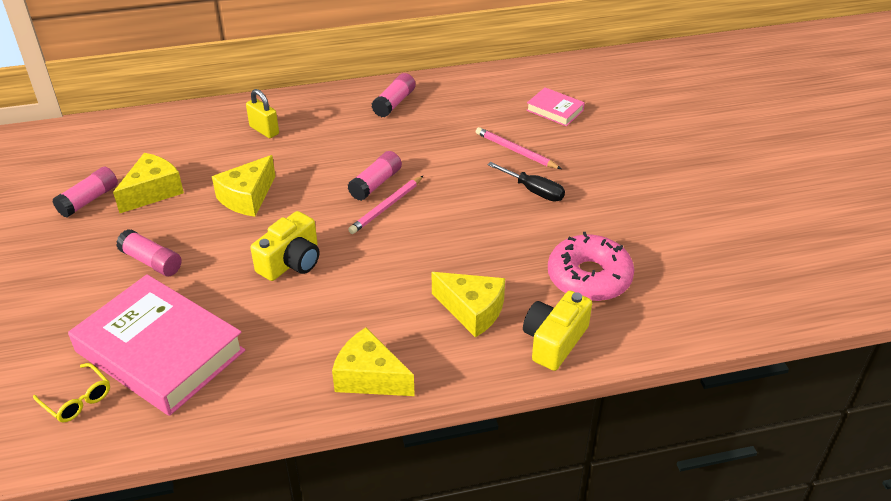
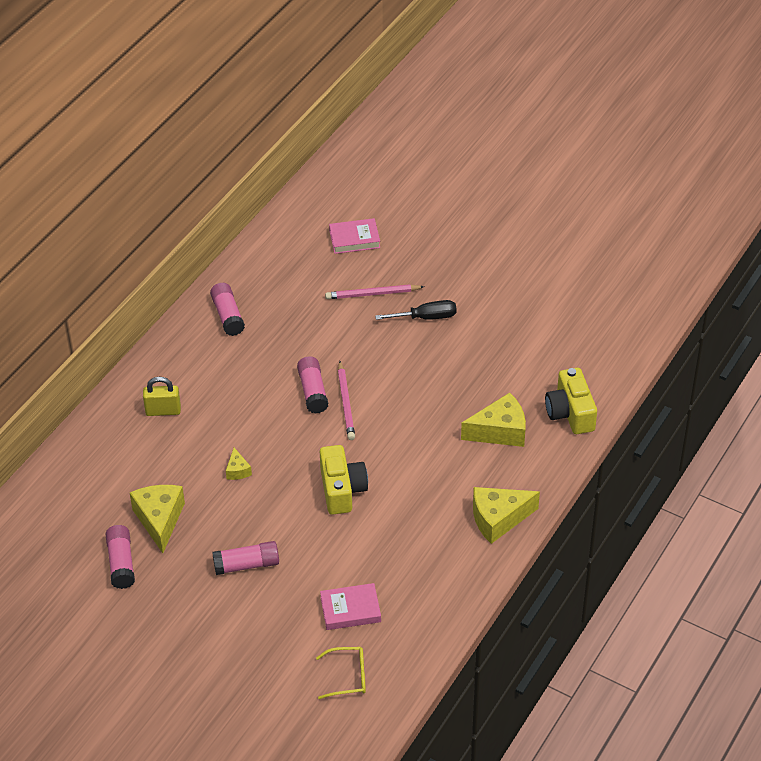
camera: 45 degrees left, 5 degrees up
pink book [68,274,245,416] -> pink book [320,583,381,630], size x0.45
yellow cheese [212,155,275,217] -> yellow cheese [226,448,252,480], size x0.49
pink donut [548,232,634,302] -> none

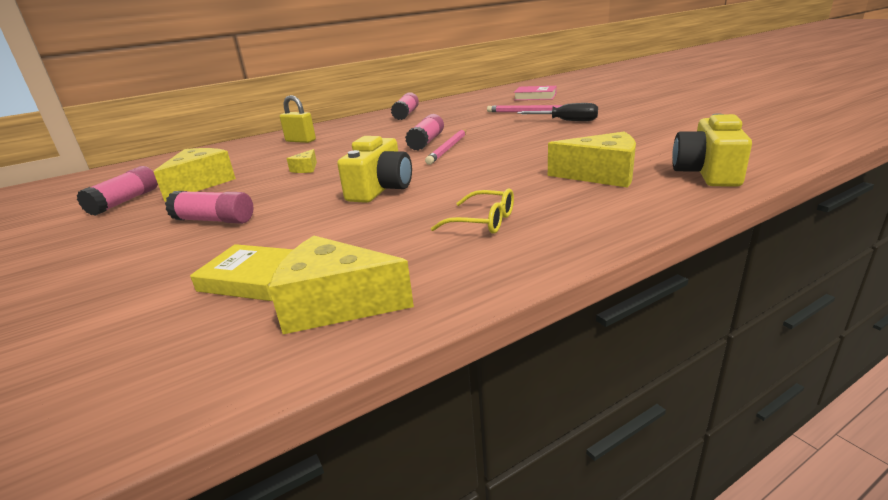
camera: 30 degrees right, 20 degrees down
yellow glasses [316,647,366,699] -> yellow glasses moved to [431,188,514,234]
pink book [320,583,381,630] -> yellow book [190,244,294,301]
yellow cheese [473,487,540,544] -> yellow cheese moved to [269,236,414,334]

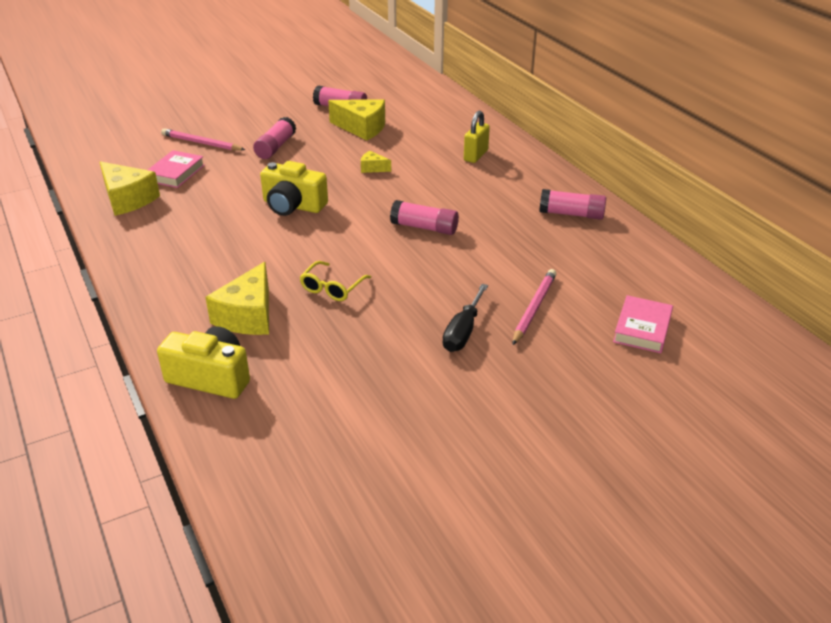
camera: 90 degrees right, 10 degrees up
yellow book [190,244,294,301] -> pink book [148,150,205,188]
yellow cheese [269,236,414,334] -> yellow cheese turned 120 degrees clockwise [100,161,160,216]
pink pencil [425,129,467,165] -> pink pencil moved to [161,128,245,151]
yellow glasses [431,188,514,234] -> yellow glasses moved to [300,261,371,301]

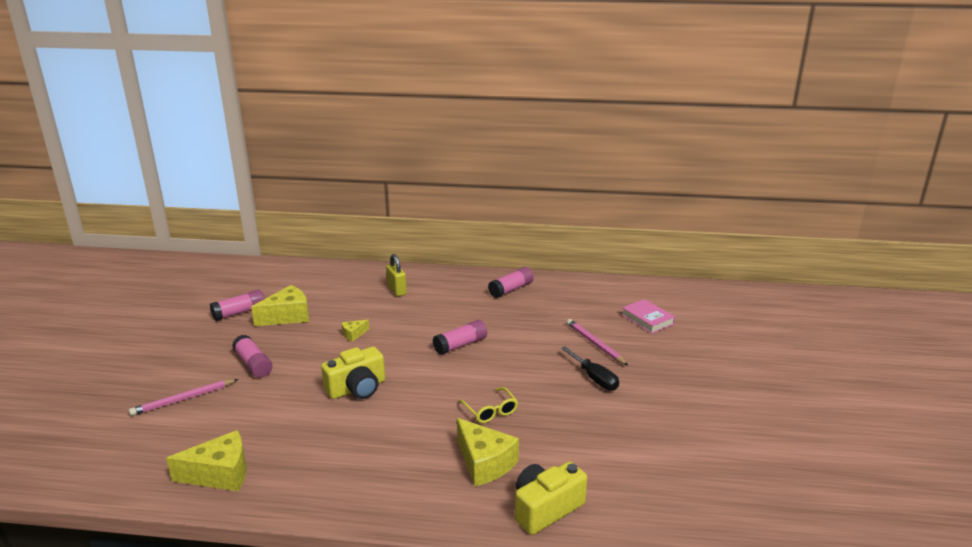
camera: 55 degrees left, 10 degrees down
pink book [148,150,205,188] -> none

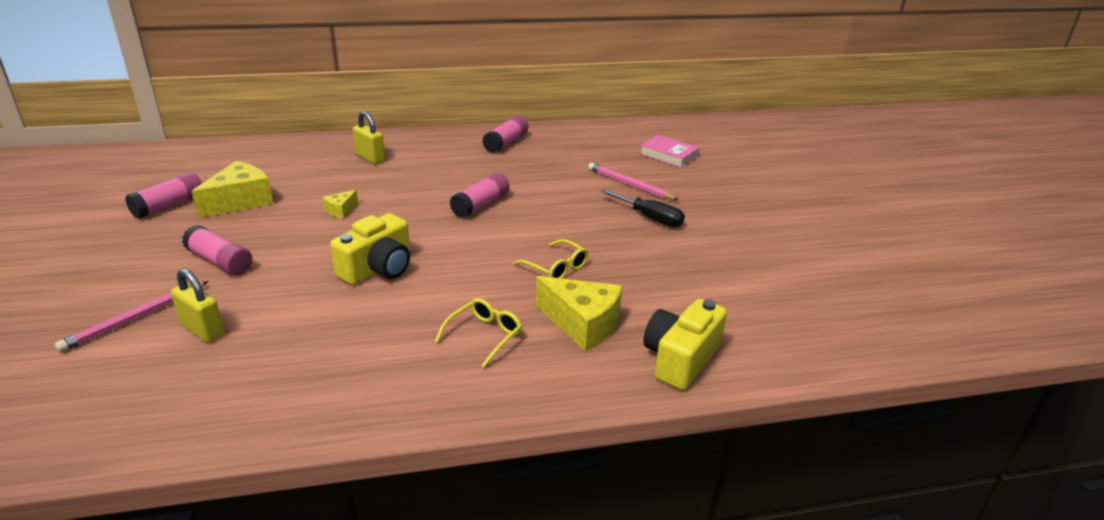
camera: 20 degrees left, 5 degrees up
yellow cheese [166,430,247,491] -> none
none -> yellow padlock [171,268,224,343]
none -> yellow glasses [435,298,522,367]

